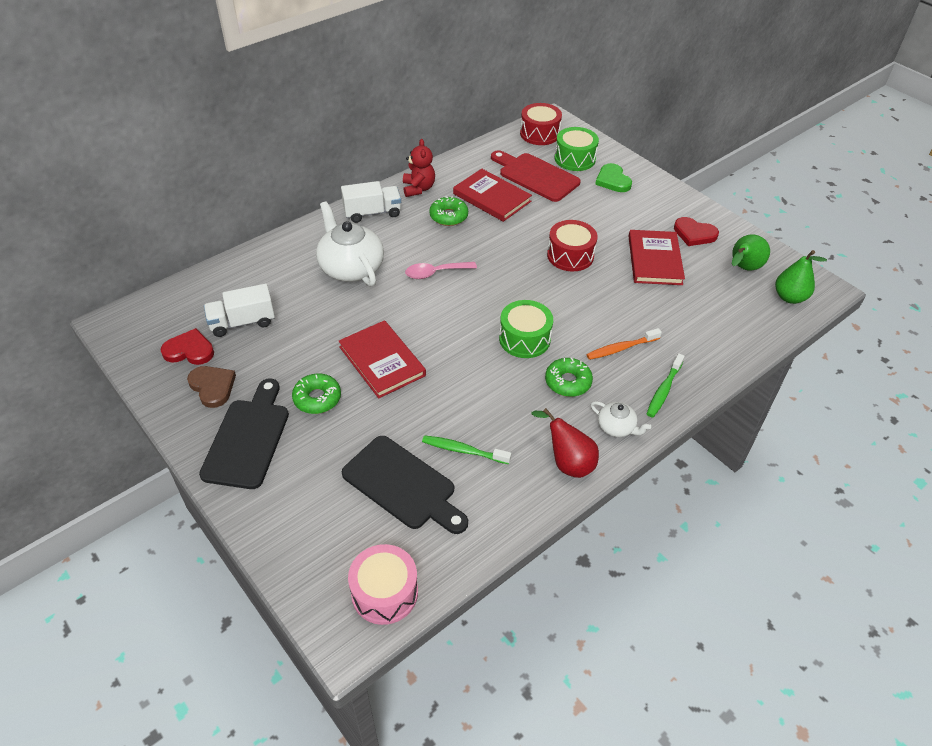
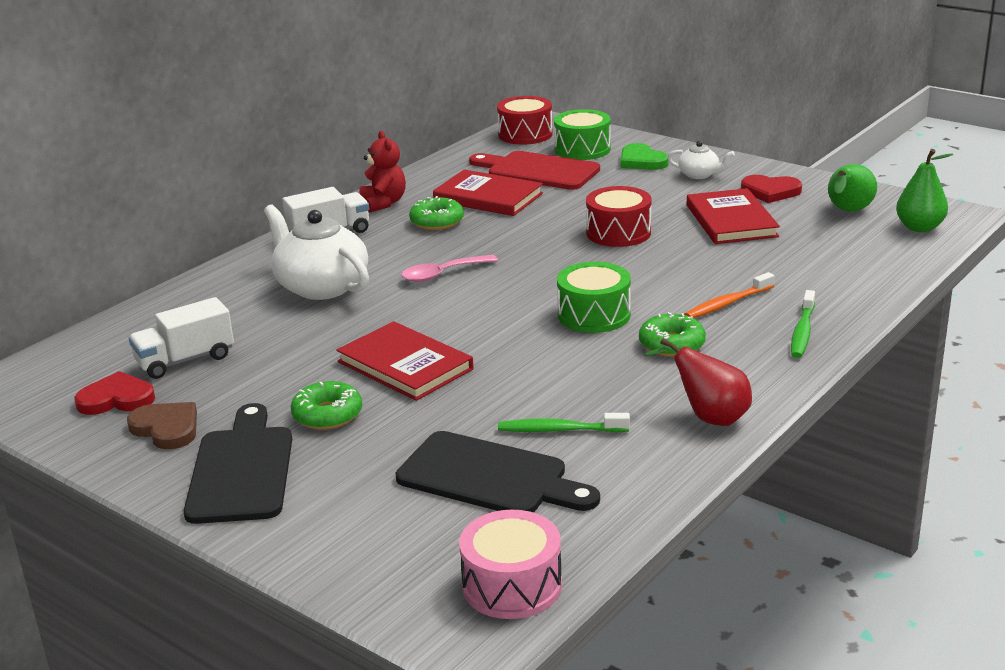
camera: 10 degrees left, 20 degrees down
white teapot [591,401,651,437] -> white teapot moved to [668,141,735,179]

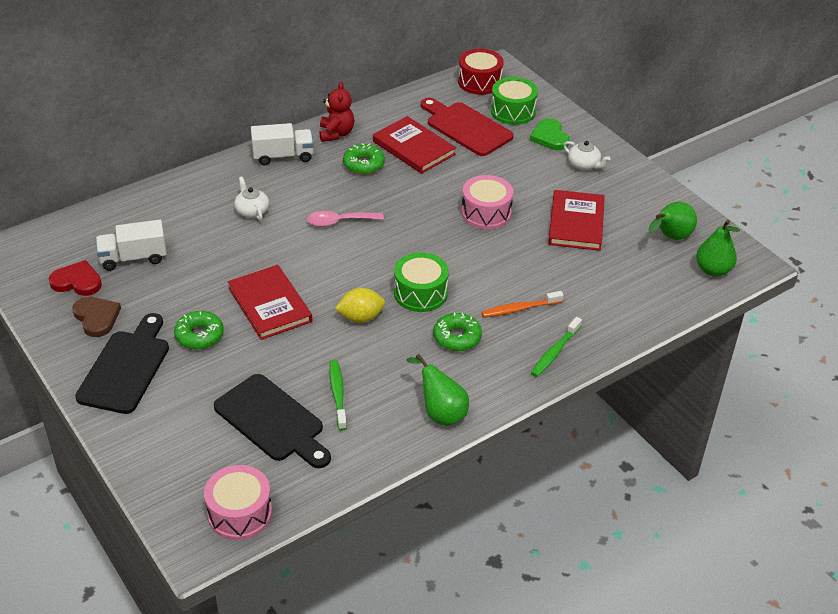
camera: 15 degrees right, 15 degrees up
white teapot [264,204,369,300] -> white teapot [234,176,269,220], size x0.49
green toothbrush [498,413,630,432] -> green toothbrush turned 60 degrees clockwise [329,360,347,431]
red drum [586,186,651,247] -> pink drum [462,175,513,229]
red pear [643,338,752,426] -> green pear [406,354,469,426]
red heart [741,175,802,203] -> none
none -> yellow lemon [335,288,385,323]

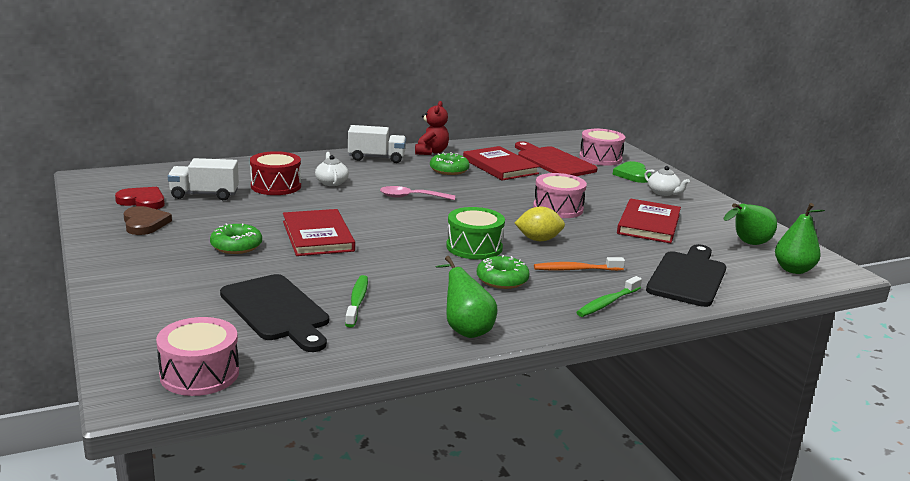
camera: 10 degrees right, 20 degrees down
black cutting board [75,313,169,414] -> black cutting board moved to [646,244,726,307]
yellow lemon [335,288,385,323] -> yellow lemon moved to [515,207,565,241]
red drum [458,49,504,95] -> red drum moved to [250,151,301,195]
green drum [491,77,538,125] -> pink drum [579,129,625,166]

